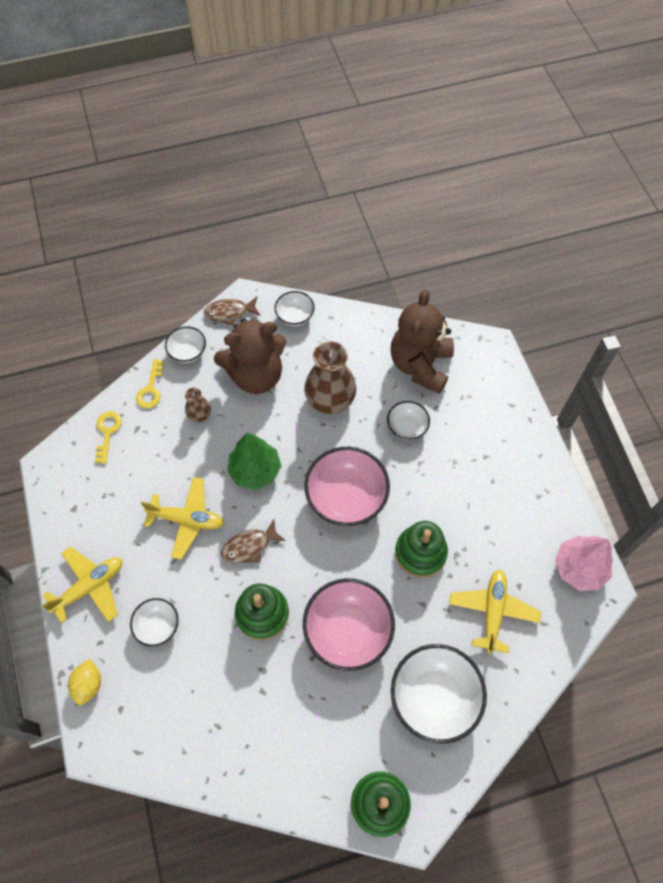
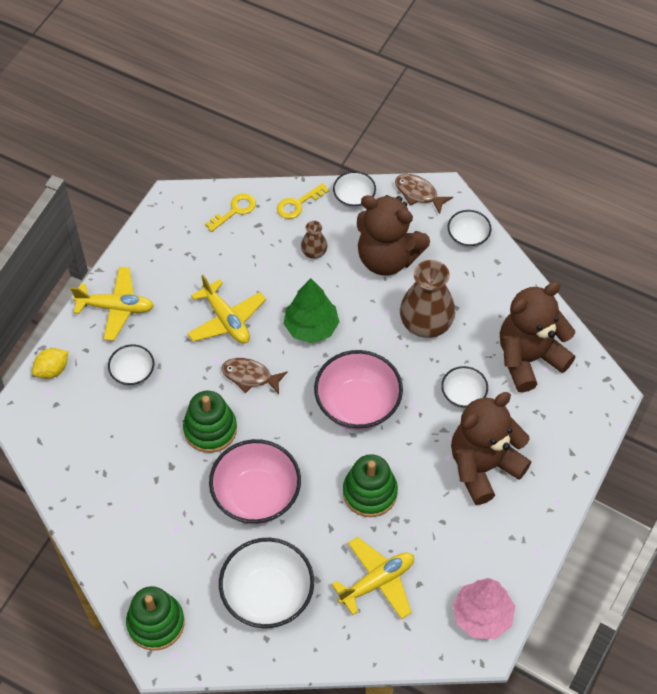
camera: 45 degrees right, 5 degrees down
none -> brown teddy bear [451,392,531,505]

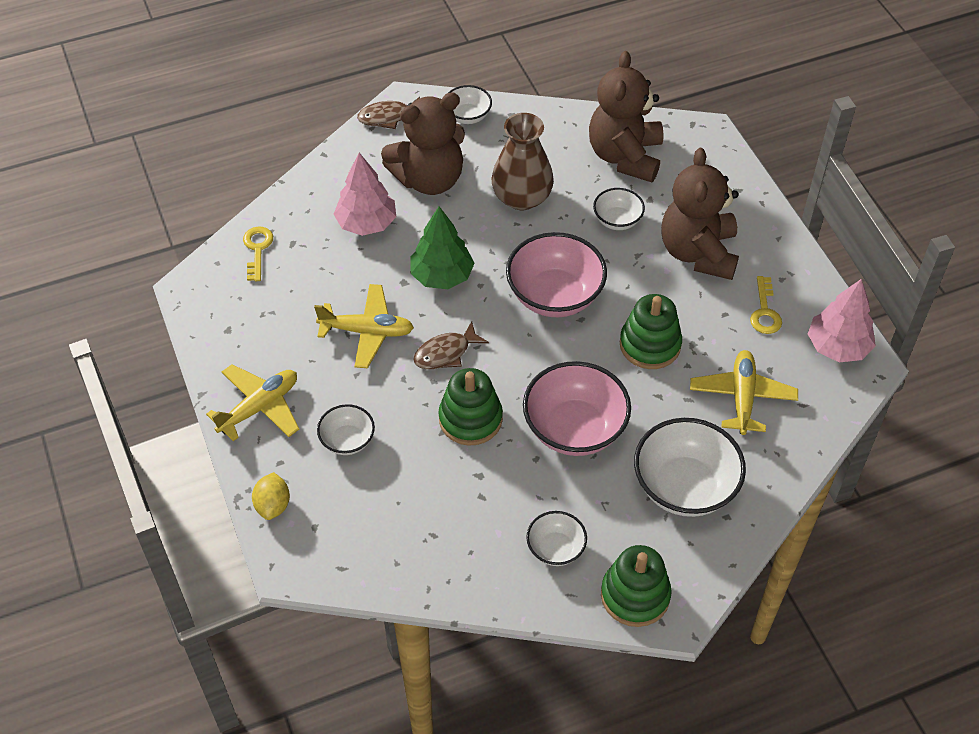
camera: 50 degrees left, 5 degrees down
yellow key [277,183,329,219] -> yellow key moved to [750,276,782,334]
brown vase [301,221,327,259] -> pink tree [334,153,396,236]
white bowl [333,171,376,208] -> white bowl moved to [526,511,587,566]

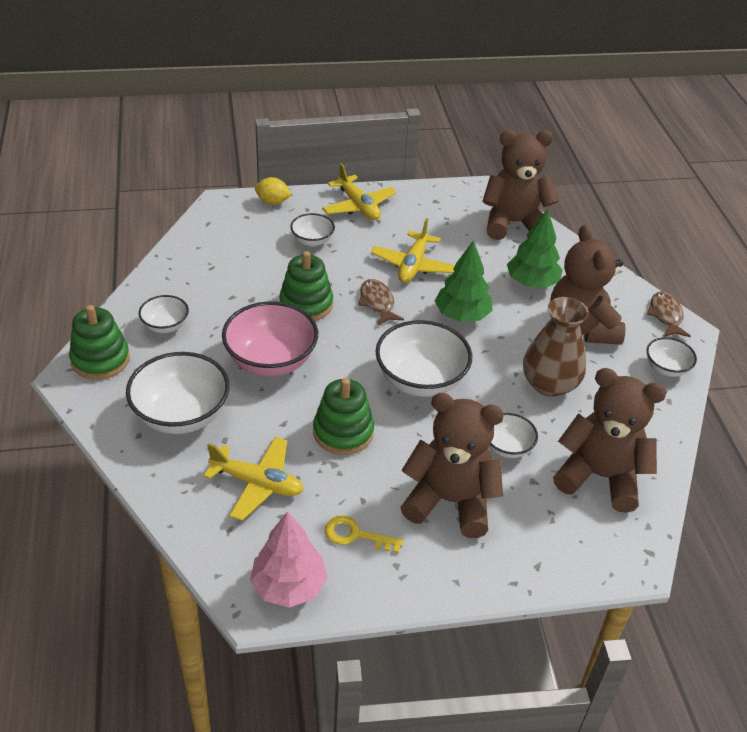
camera: 100 degrees right, 10 degrees down
yellow key [243,226,273,281] -> brown teddy bear [482,130,559,240]
pink tree [334,153,396,236] -> green tree [507,209,563,288]
pink bowl [506,232,607,317] -> white bowl [376,320,472,397]

